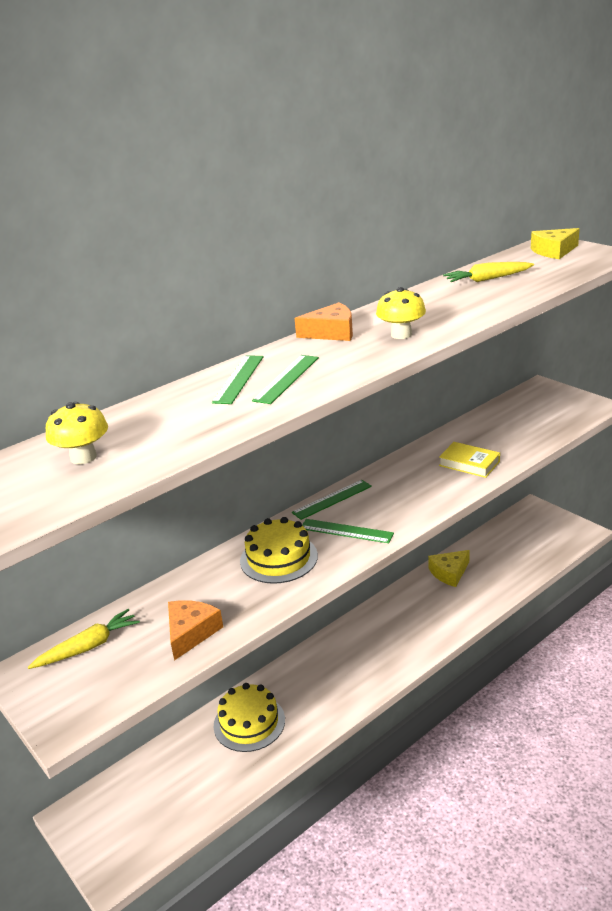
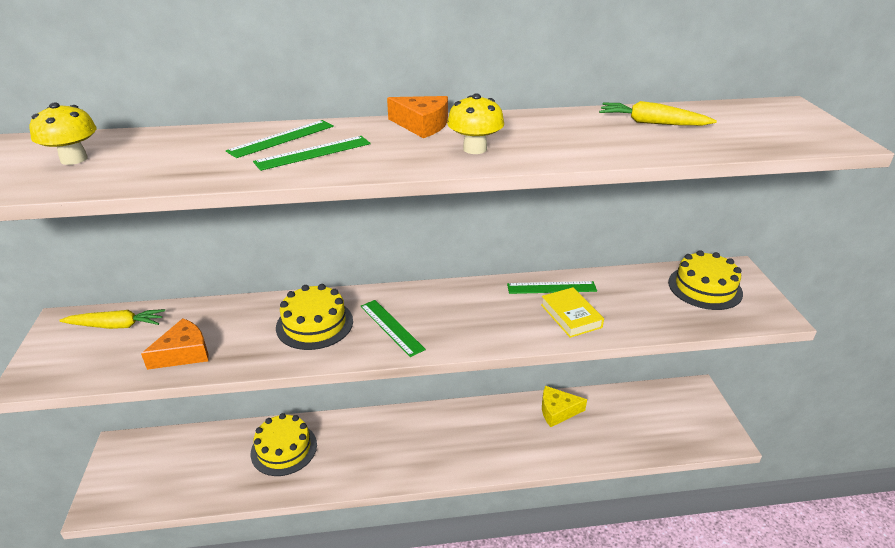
camera: 30 degrees right, 5 degrees up
green ruler [292,480,372,520] -> green ruler moved to [507,281,597,294]
yellow cheese [531,228,580,259] -> none
none -> yellow cake [668,250,743,310]

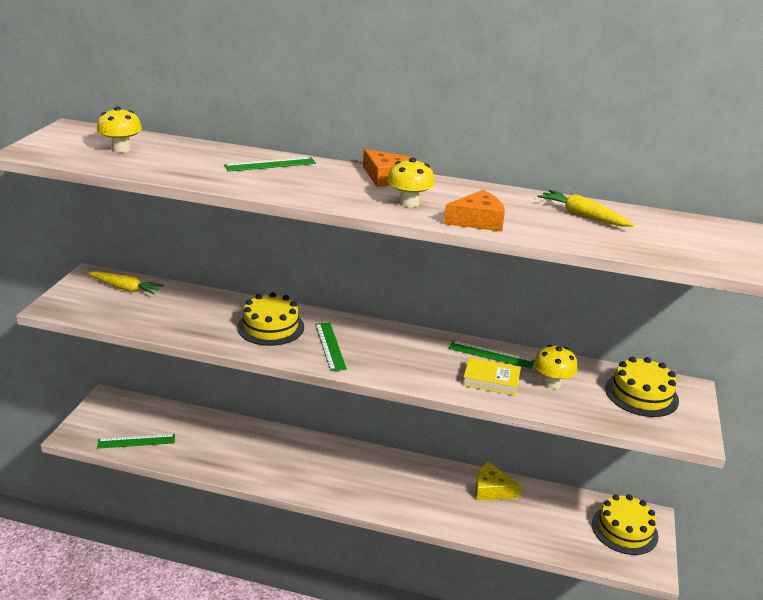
camera: 20 degrees right, 5 degrees down
orange cheese [141,318,208,370] -> orange cheese moved to [444,190,505,232]
yellow cake [251,413,317,476] -> yellow cake moved to [592,494,659,555]
green ruler [253,136,371,171] -> green ruler moved to [97,434,175,449]
yellow book [541,287,604,338] -> yellow book turned 75 degrees counterclockwise [462,357,521,396]
none -> yellow mushroom [534,345,578,389]

